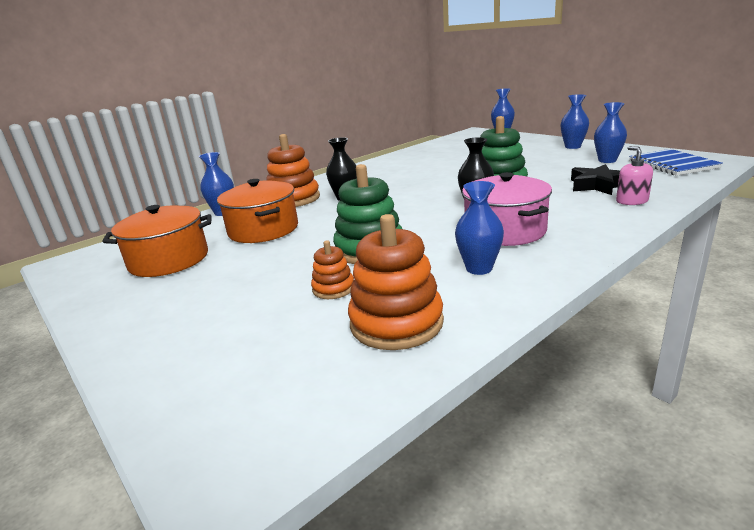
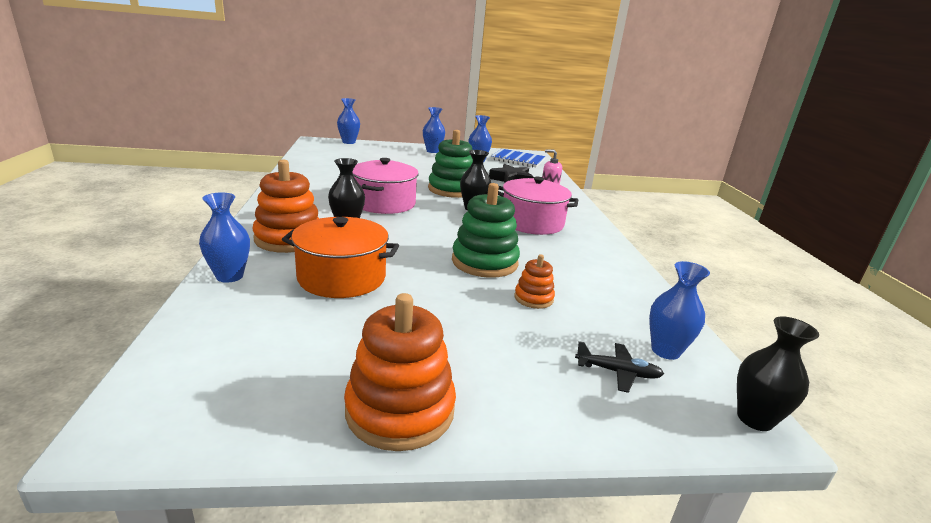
camera: 60 degrees left, 0 degrees up
orange pot [102,205,212,277] -> none
orange stacking toy [348,214,444,350] -> orange stacking toy moved to [344,293,456,451]
blue vase [455,181,504,275] -> blue vase moved to [649,261,710,360]
none -> pink pot [353,158,419,214]
none -> black plane [575,341,664,393]
none -> black vase [737,316,819,431]

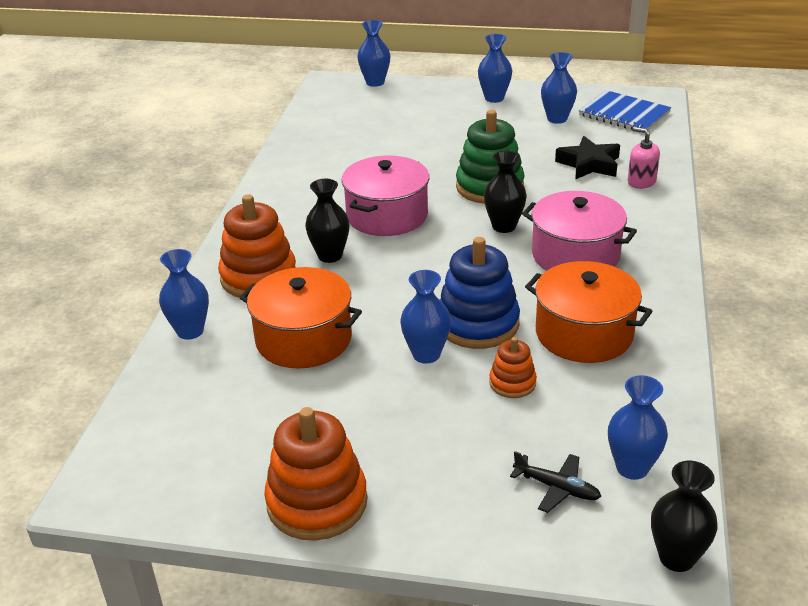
camera: 20 degrees right, 10 degrees up
green stacking toy [452,183,520,278] -> blue stacking toy [440,237,520,349]
none -> blue vase [400,270,451,364]
none -> orange pot [525,261,652,363]

